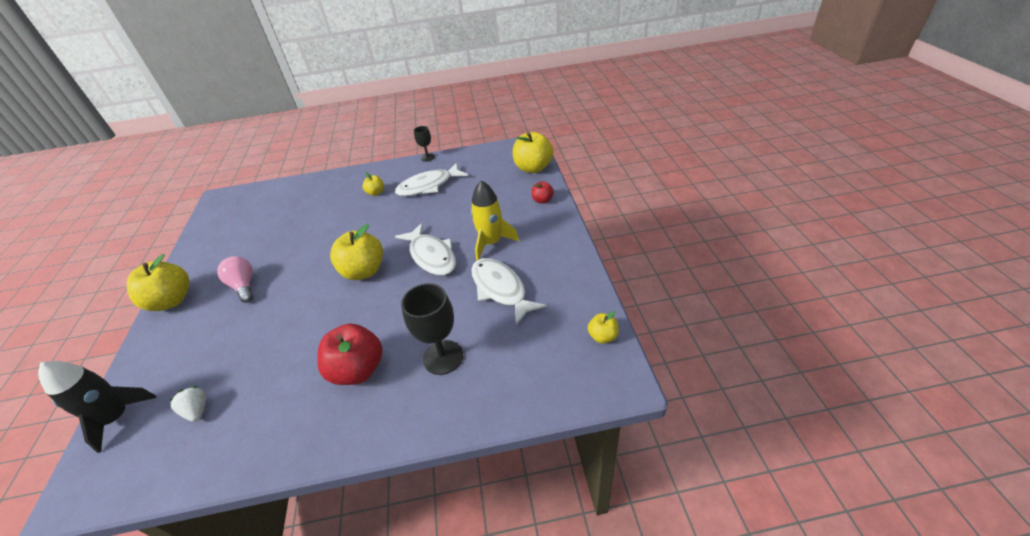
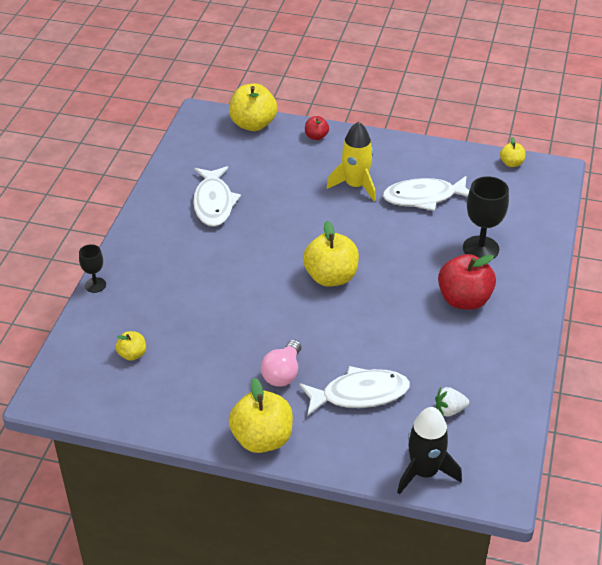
camera: 70 degrees left, 0 degrees up
pink light bulb [217,256,254,303] -> pink light bulb turned 60 degrees counterclockwise [261,340,301,387]
yellow apple [363,172,384,196] -> yellow apple moved to [116,331,146,361]
white fish [395,223,456,275] -> white fish moved to [299,366,410,416]
black goblet [414,126,435,162] -> black goblet moved to [79,244,106,293]

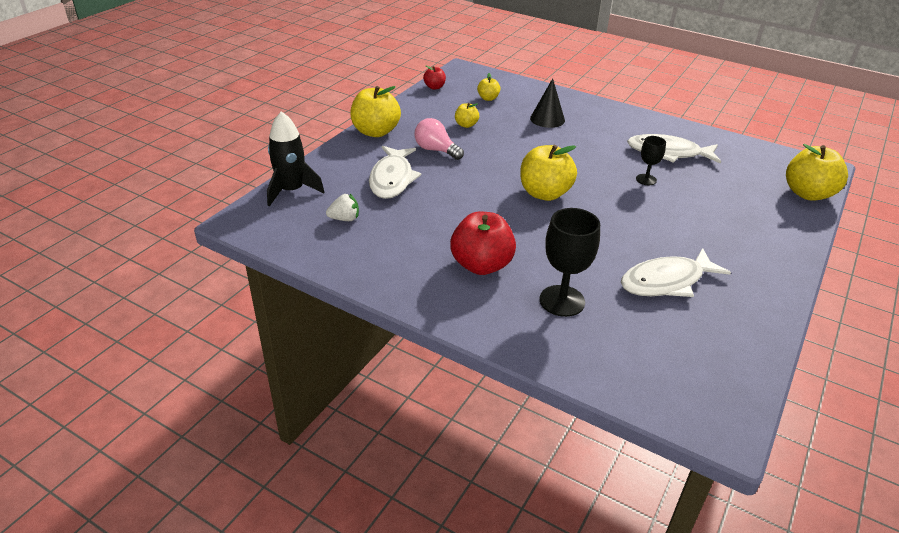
camera: 105 degrees right, 5 degrees down
black goblet [79,244,106,293] -> black goblet moved to [636,136,666,185]
red apple [305,116,329,140] -> red apple moved to [423,66,446,90]
yellow rocket [326,122,376,201] -> none
white fish [383,176,469,211] -> white fish turned 120 degrees counterclockwise [621,248,731,297]
white strawberry [435,387,469,417] -> white strawberry turned 75 degrees clockwise [326,194,359,221]
yellow apple [500,137,525,167] -> yellow apple moved to [455,103,479,128]
none -> black cone [530,78,565,128]

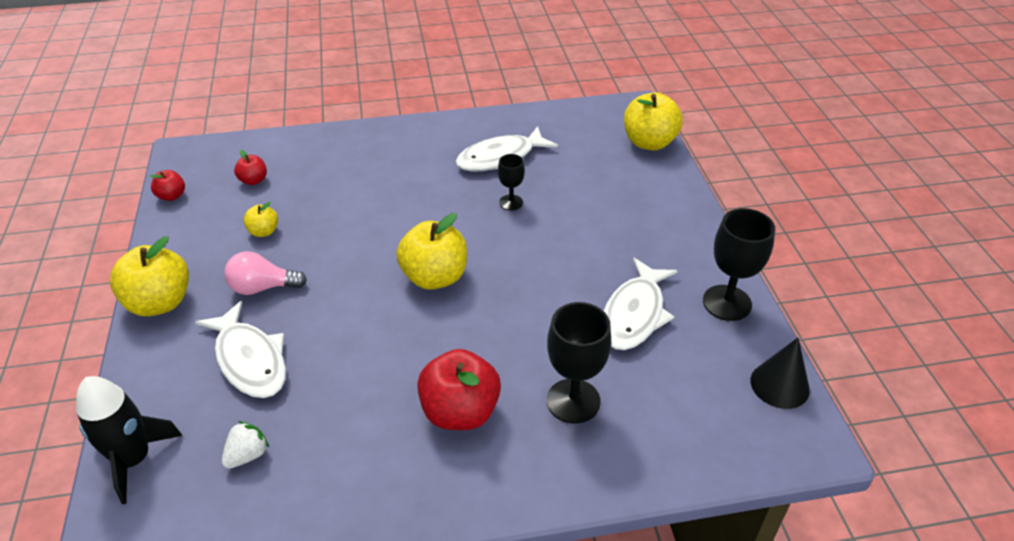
camera: 40 degrees left, 5 degrees up
yellow apple [477,73,500,101] -> red apple [234,150,267,185]
black cone [530,78,565,128] -> black cone moved to [751,338,810,409]
none -> black goblet [703,208,775,321]

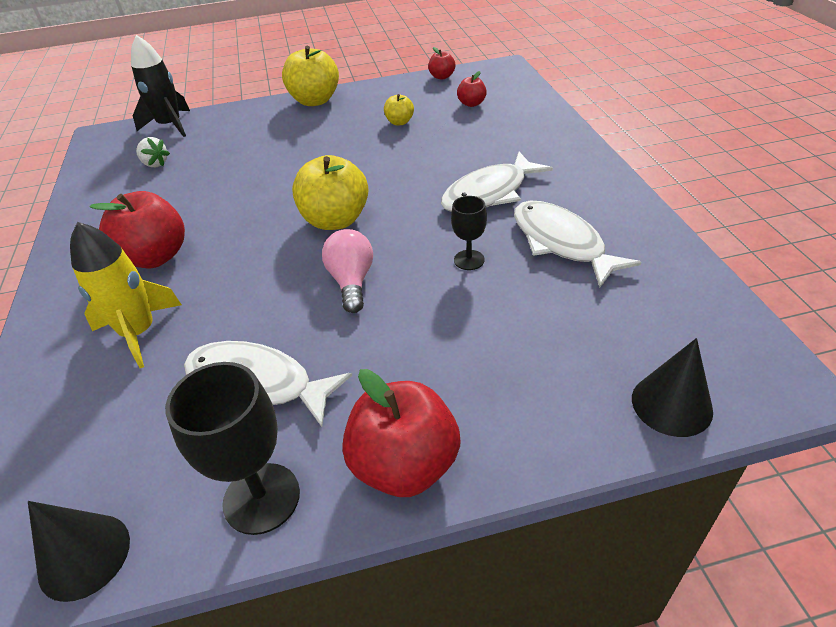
camera: 90 degrees right, 0 degrees up
white fish [195,301,286,398] -> white fish moved to [441,152,553,212]
pink light bulb [224,251,307,295] -> pink light bulb moved to [322,229,373,313]
black goblet [547,302,611,424] -> yellow rocket [70,222,182,368]
yellow apple [624,93,683,151] -> black cone [632,338,713,437]
none -> red apple [342,369,461,497]

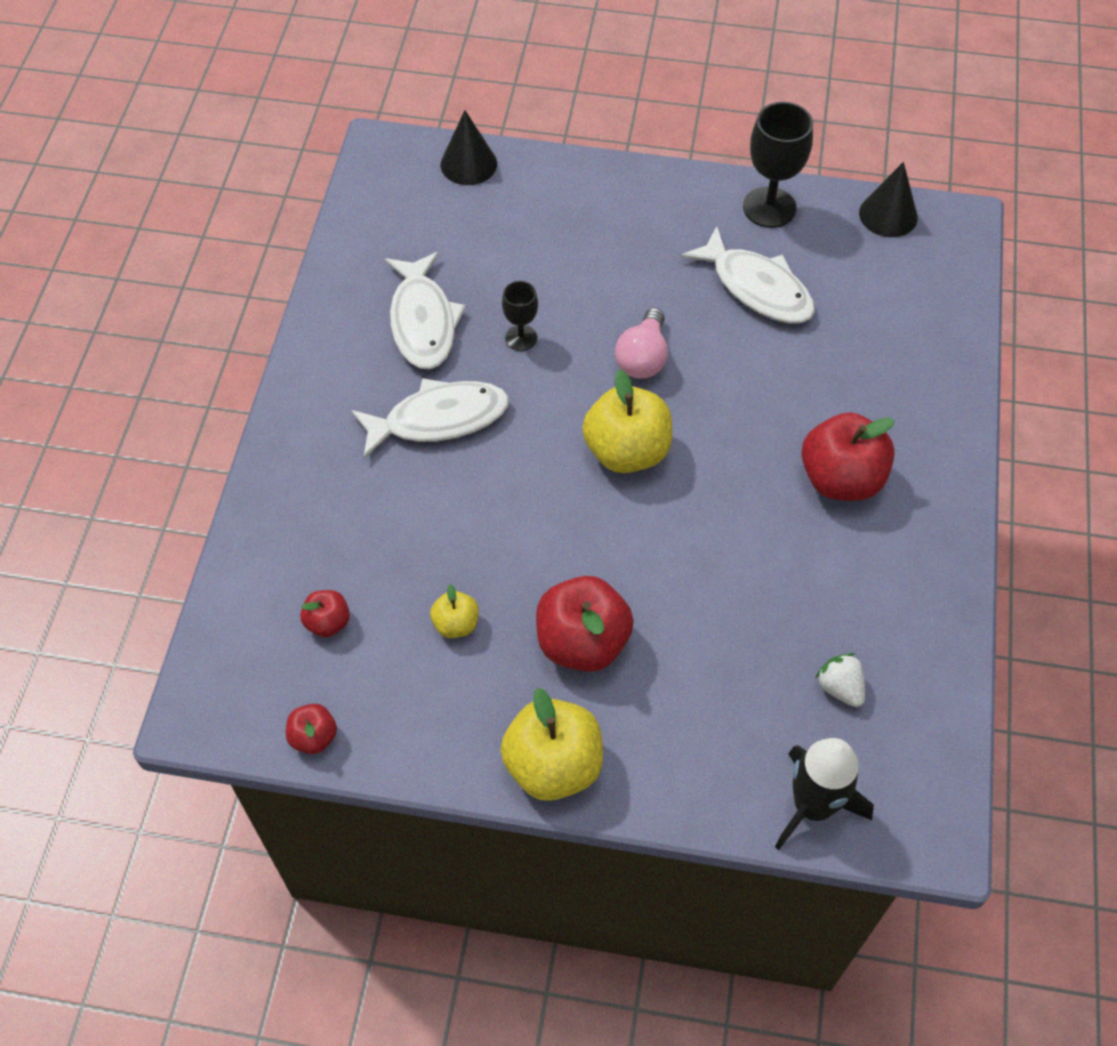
camera: 160 degrees left, 15 degrees up
yellow rocket [70,222,182,368] -> none
red apple [342,369,461,497] -> red apple moved to [536,576,634,672]

